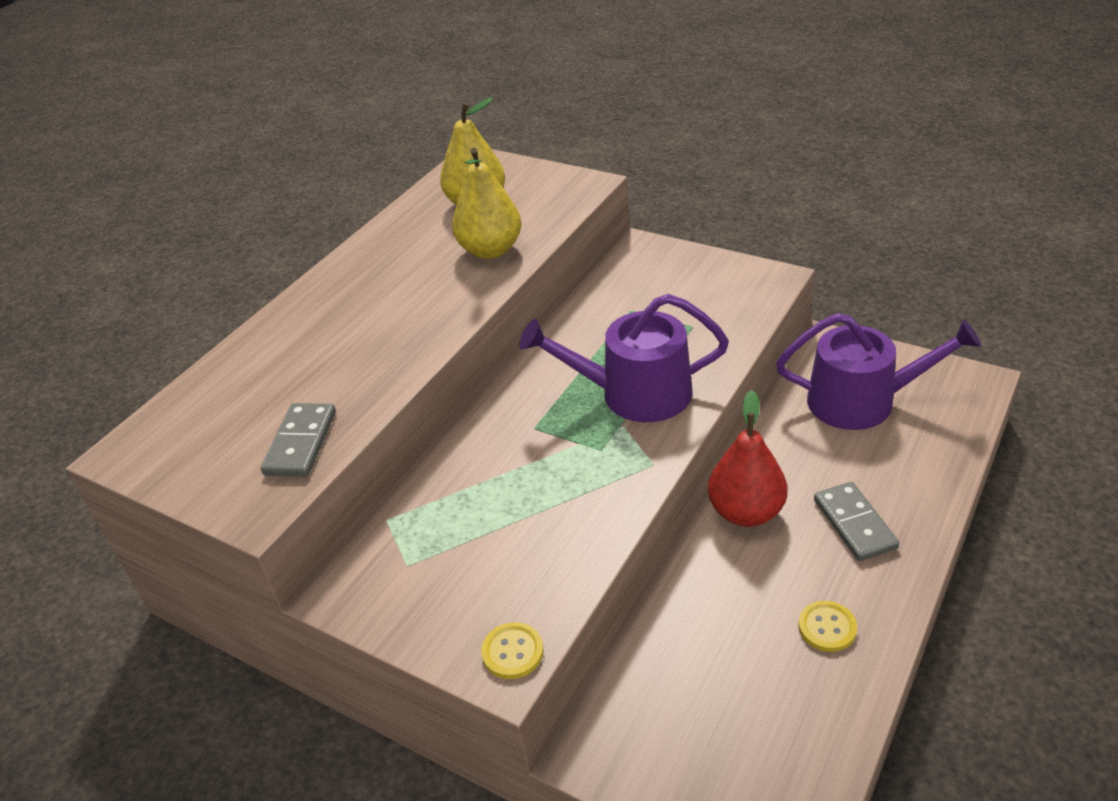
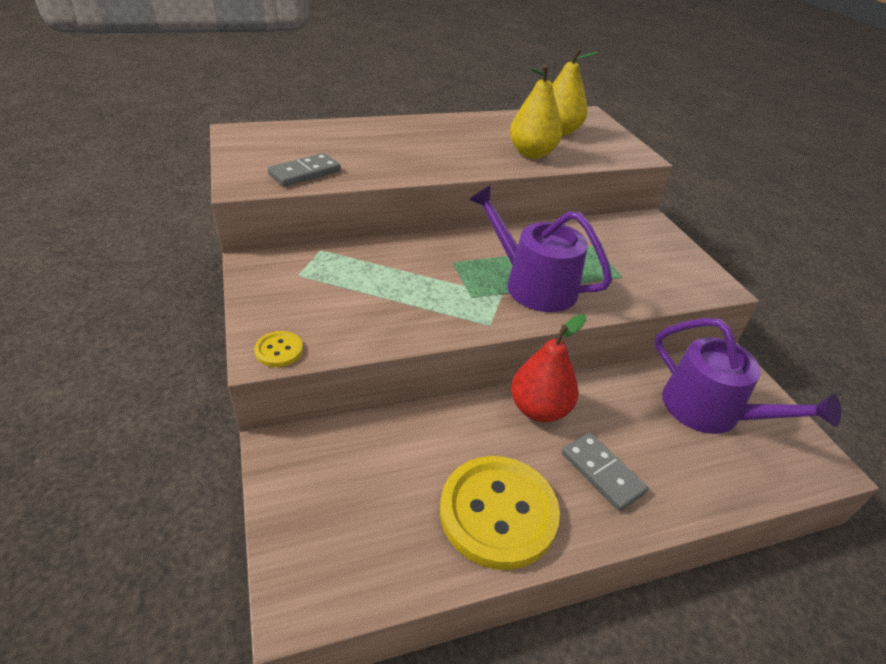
camera: 35 degrees right, 0 degrees up
yellow button [798,601,857,652] -> yellow button [440,456,560,570], size x2.34
grey domino [814,482,899,561] -> grey domino turned 60 degrees counterclockwise [562,433,648,511]

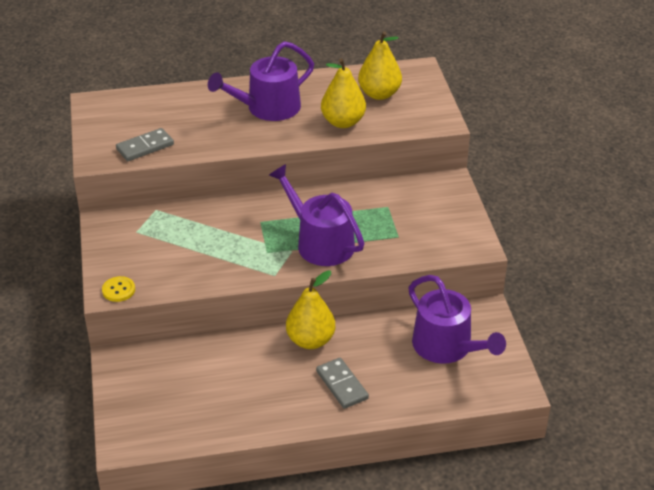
camera: 10 degrees right, 0 degrees up
yellow button [440,456,560,570] -> none
red pear [511,314,586,422] -> yellow pear [286,271,335,349]
none -> purple watering can [208,41,314,121]

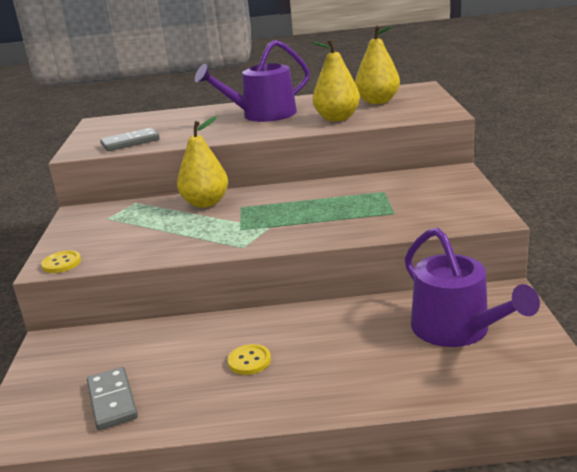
camera: 10 degrees right, 15 degrees down
purple watering can [269,164,365,266] -> none
yellow pear [286,271,335,349] -> yellow pear moved to [177,116,228,208]
grey domino [316,358,369,409] -> grey domino moved to [87,367,138,430]
none -> yellow button [227,344,271,375]

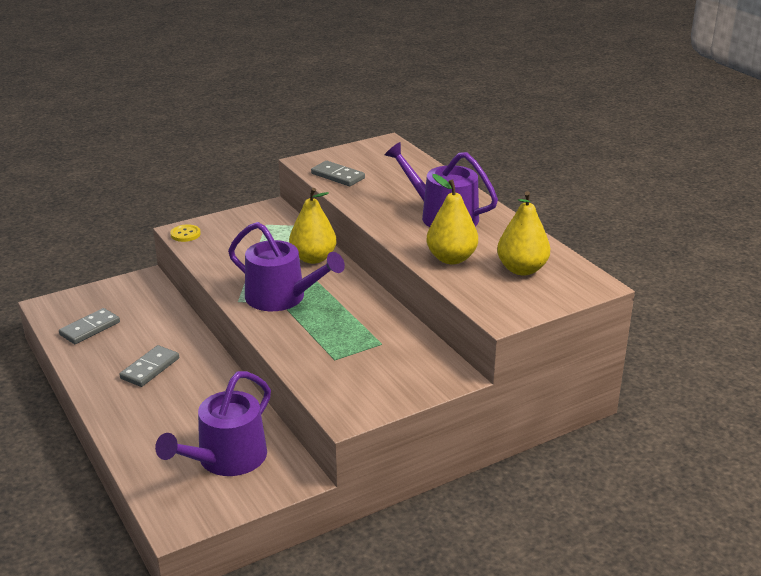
camera: 60 degrees right, 5 degrees up
yellow button [227,344,271,375] -> grey domino [119,345,179,387]
none -> purple watering can [228,222,345,311]

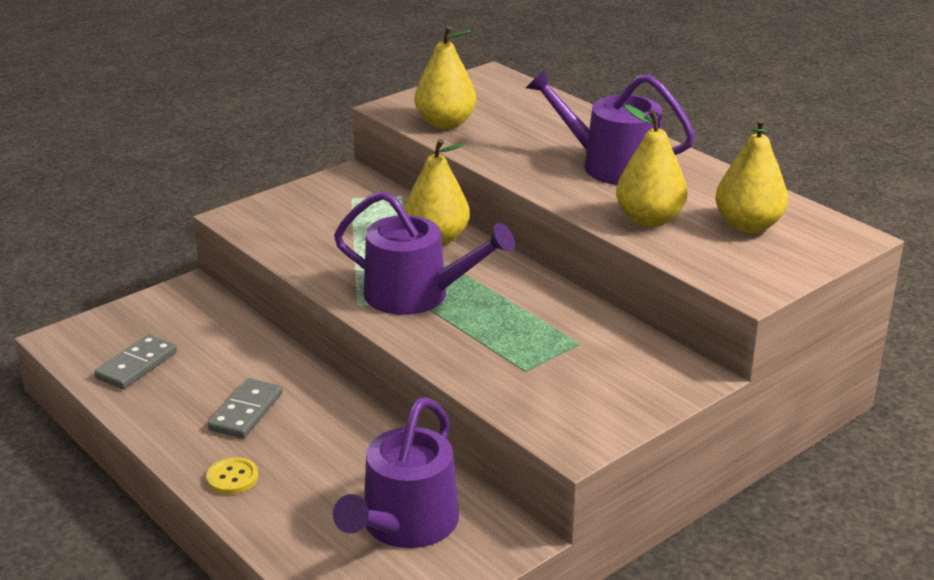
camera: 10 degrees left, 0 degrees up
yellow button [170,224,201,242] -> yellow button moved to [206,457,258,495]
grey domino [311,161,365,186] -> yellow pear [415,26,476,129]

